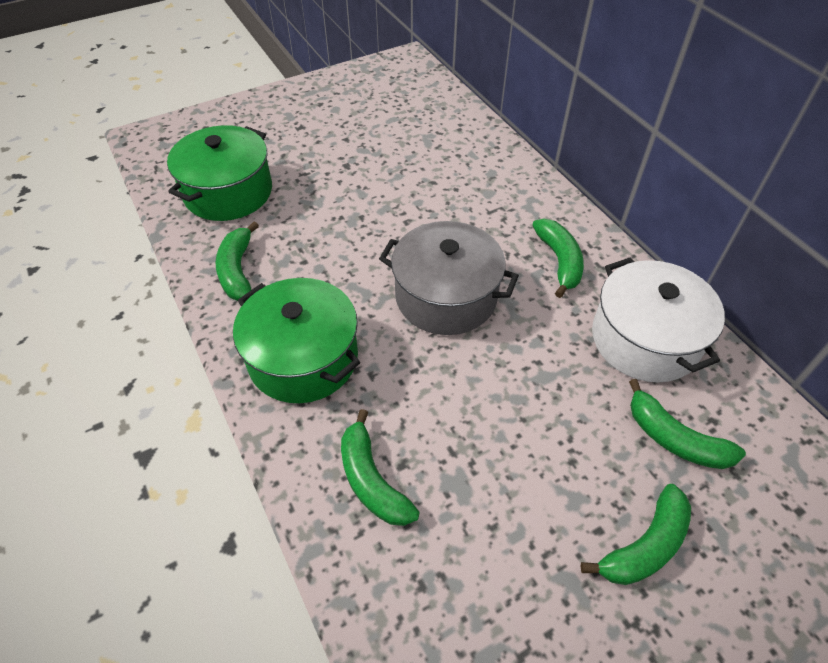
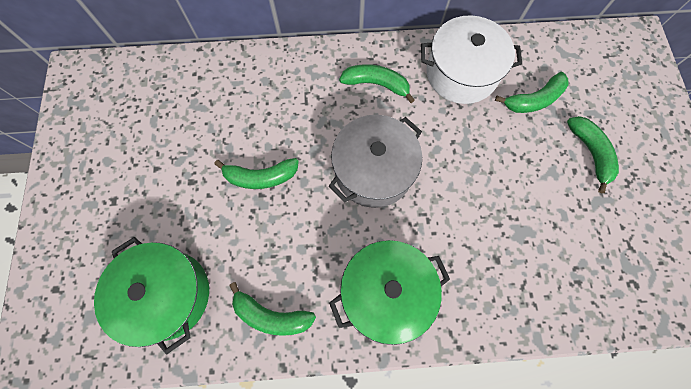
camera: 65 degrees left, 20 degrees up
green banana [341,409,420,526] -> green banana moved to [214,158,299,189]

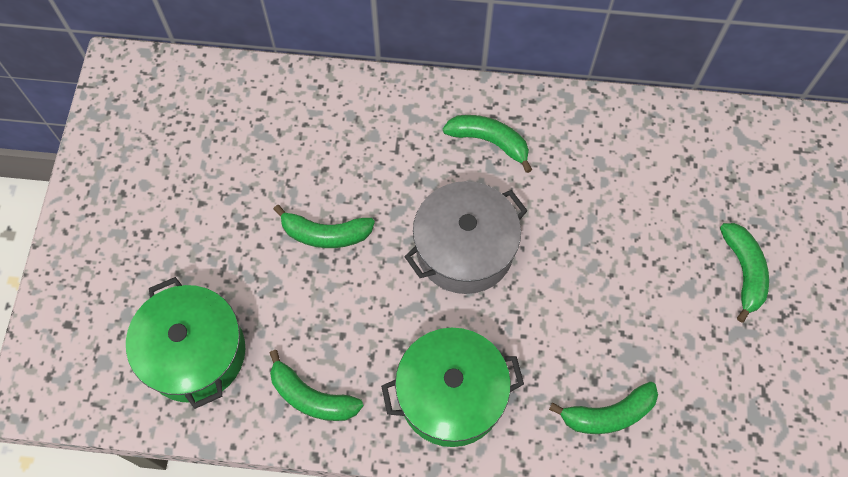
camera: 10 degrees right, 5 degrees down
white pot [421,15,522,104] -> none
green banana [495,72,569,113] -> green banana moved to [549,382,658,434]

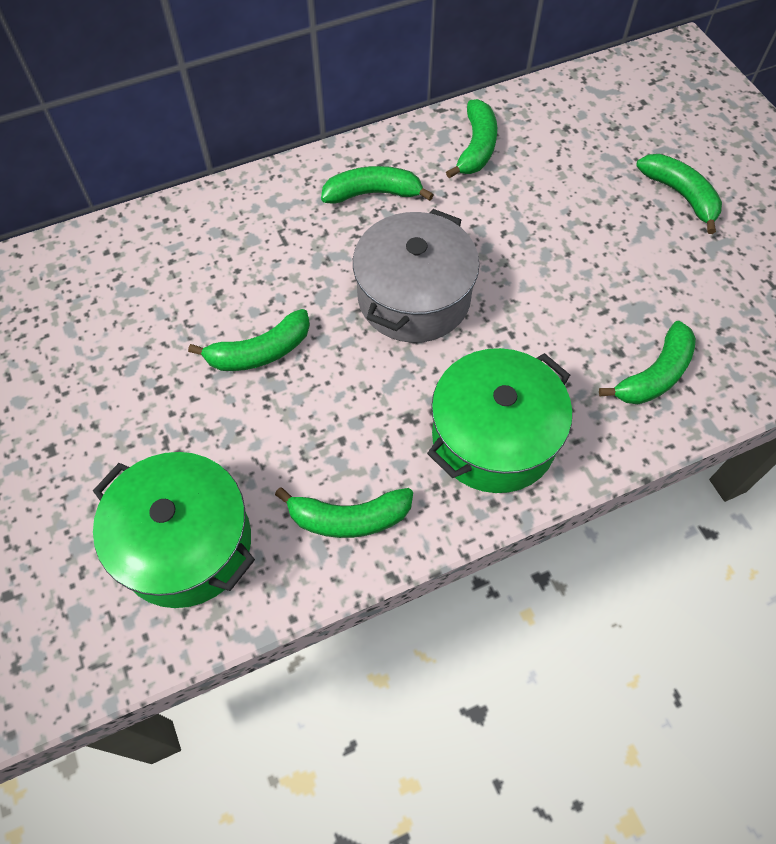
camera: 30 degrees left, 5 degrees down
none -> green banana [446,99,497,179]

